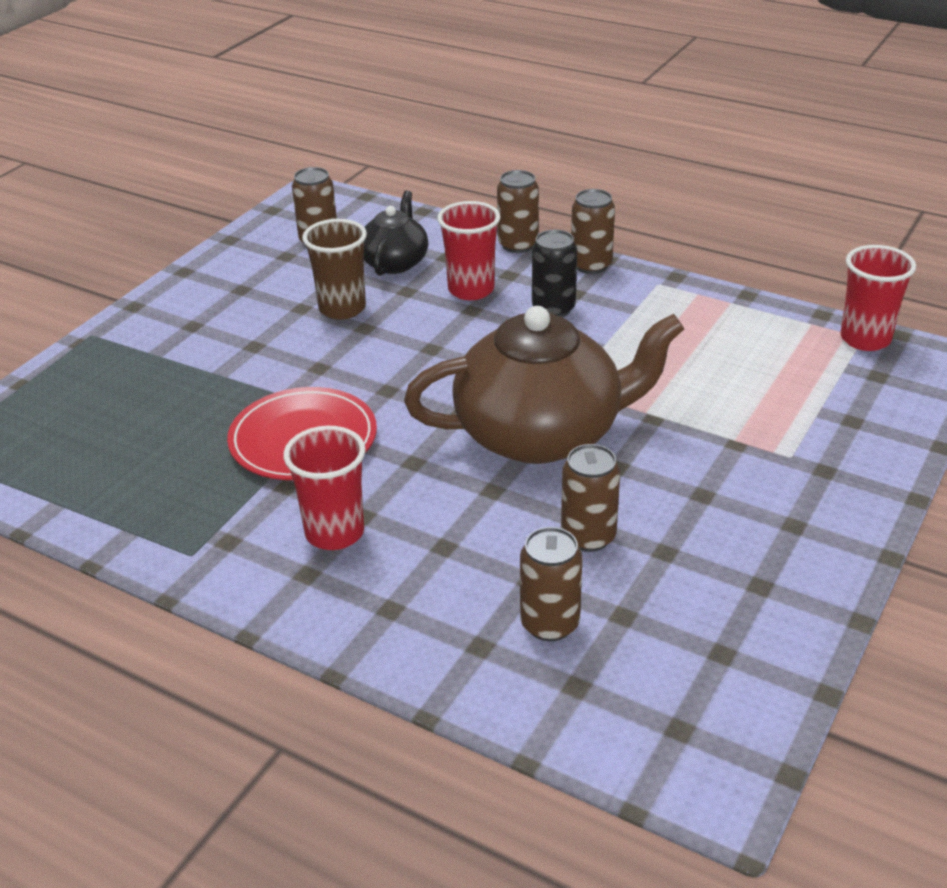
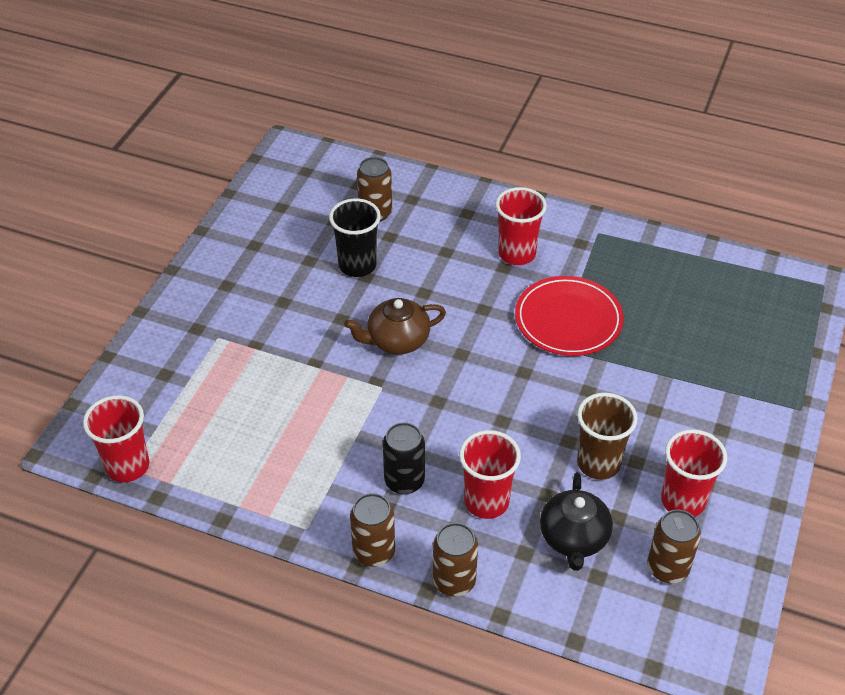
camera: 170 degrees right, 10 degrees up
brown teapot [404,306,684,464] -> brown teapot [344,298,446,354], size x0.52
brown can [561,444,620,552] -> black cup [329,198,381,277]
none -> red cup [661,429,727,517]

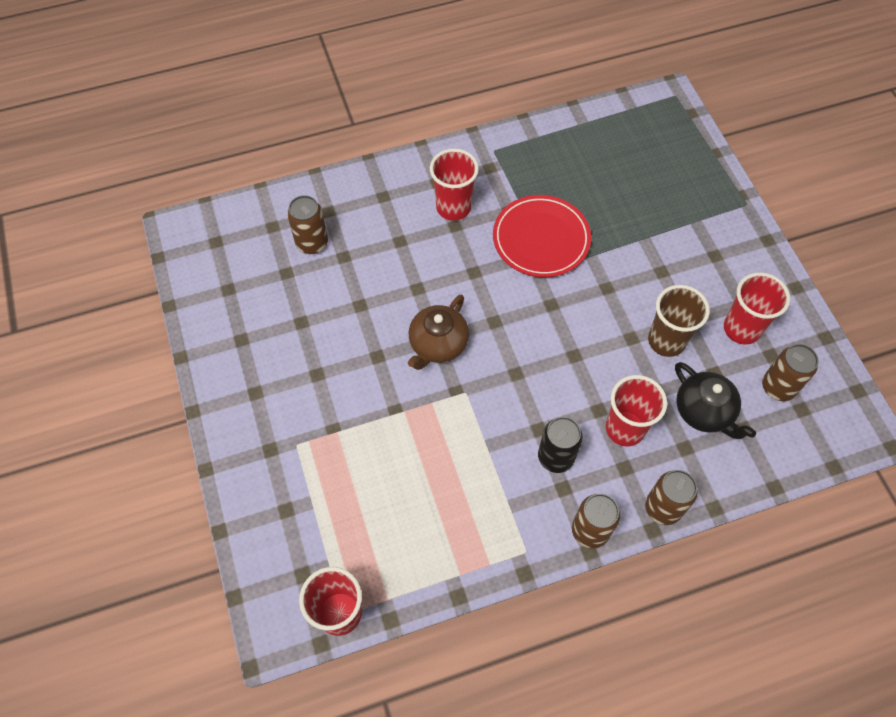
camera: 40 degrees left, 15 degrees up
black cup [329,198,381,277] -> none

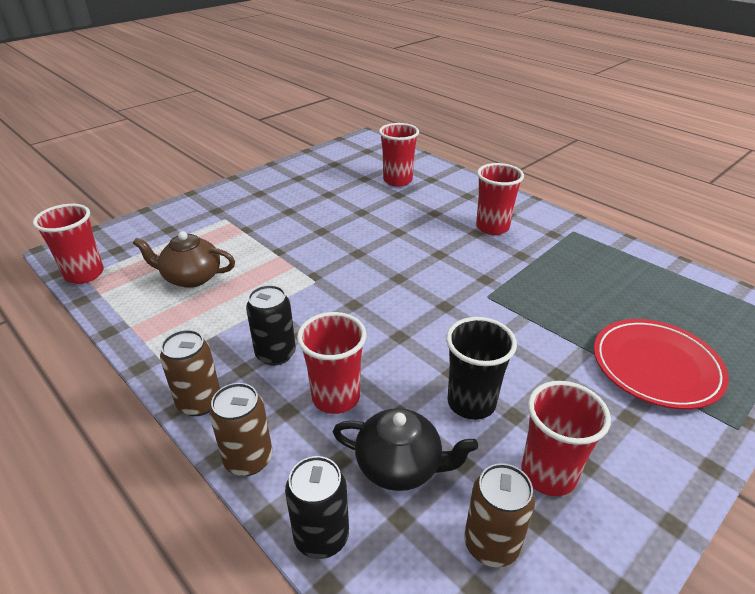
camera: 65 degrees right, 25 degrees down
brown can [287,195,328,254] -> red cup [379,123,419,187]
brown teapot [408,295,469,370] -> brown teapot moved to [133,231,235,288]
red plate [493,195,591,277] -> red plate moved to [594,319,729,409]
brown cup [648,285,710,357] -> black cup [446,317,517,420]
black teapot [675,362,756,439] -> black teapot turned 105 degrees counterclockwise [333,408,478,491]
none -> black can [285,456,349,559]

